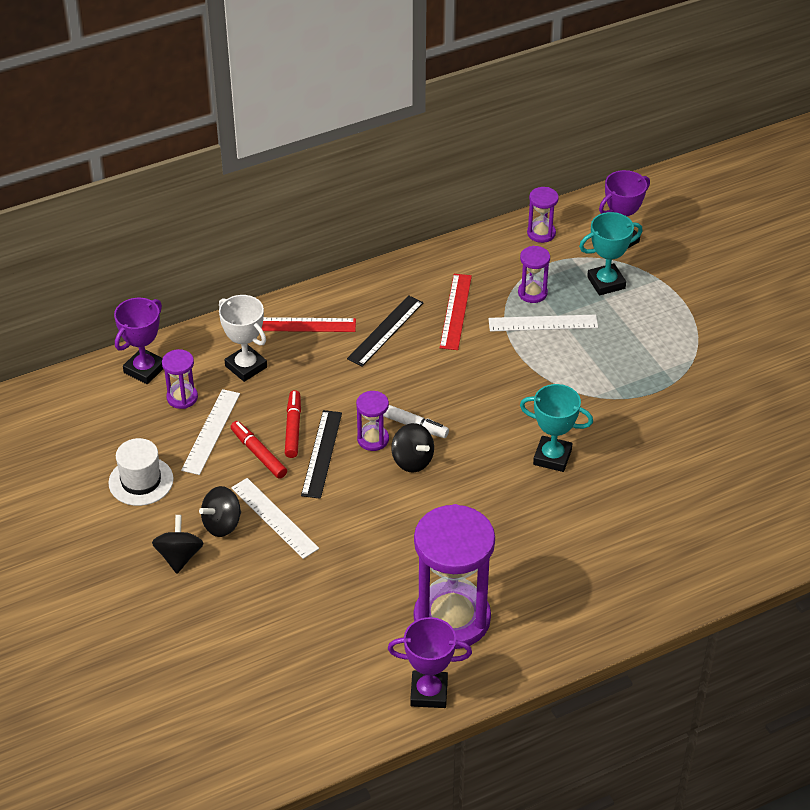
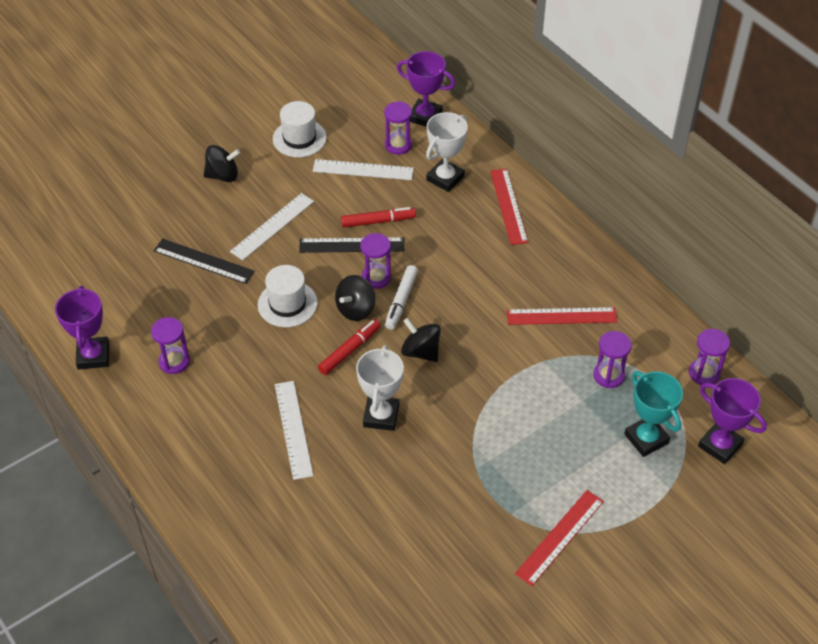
camera: 80 degrees right, 5 degrees up
black spinning top [199,486,241,537] -> black spinning top moved to [401,318,441,362]
red marker [231,421,287,479] -> red marker moved to [318,319,381,375]
black ruler [347,295,424,367] -> black ruler moved to [154,239,255,284]
purple hourglass [414,504,495,649] -> purple hourglass [151,317,190,374], size x0.45
white ruler [488,315,598,332] -> white ruler moved to [275,381,313,480]
turquoise trophy [520,384,593,472] -> white trophy [356,345,404,431]
none -> white hat [258,265,318,327]
none -> red ruler [515,490,604,586]

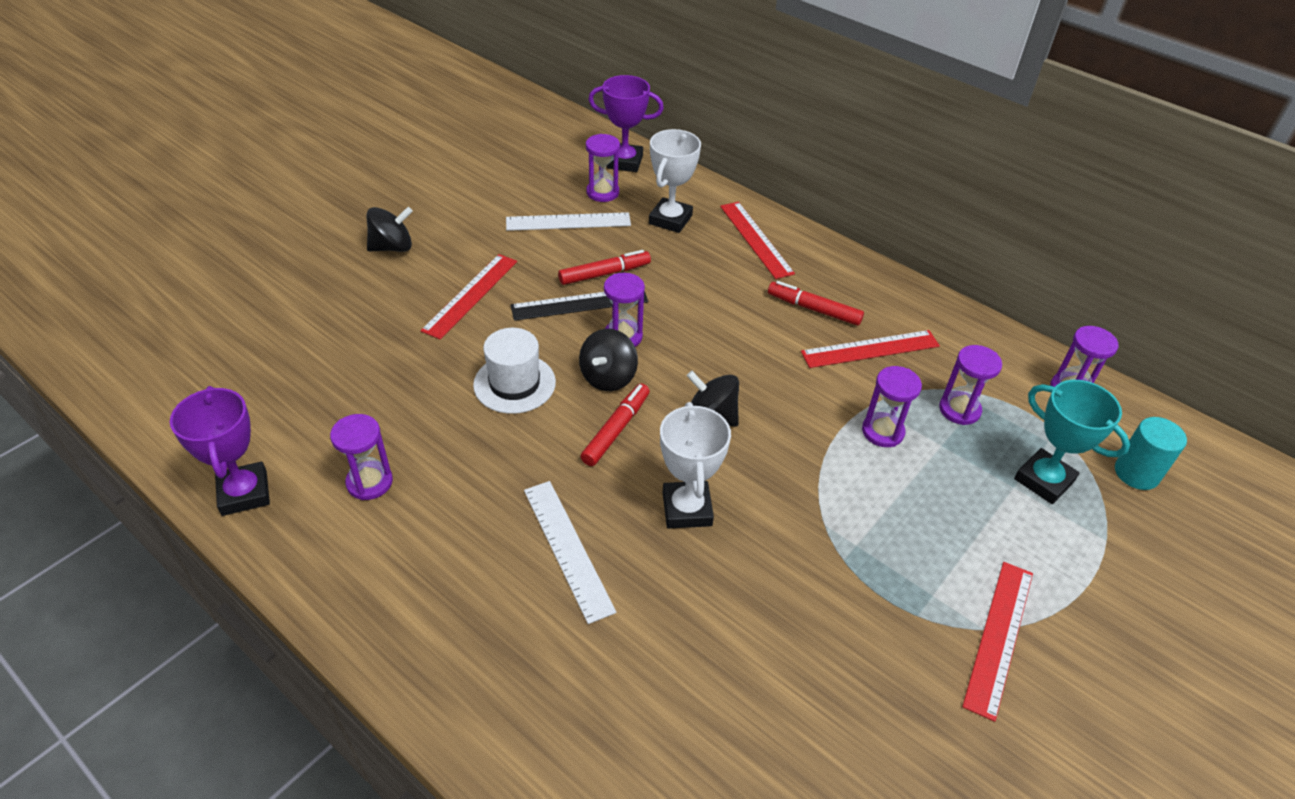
camera: 15 degrees left, 5 degrees down
black ruler [154,239,255,284] -> none
white ruler [230,193,314,260] -> red ruler [420,254,517,339]
white hat [273,101,327,158] -> none
white marker [385,265,418,330] -> none
purple trophy [698,378,767,464] -> turquoise cylinder [1115,417,1187,490]
none -> red marker [768,281,864,326]
none -> purple hourglass [862,366,922,447]

